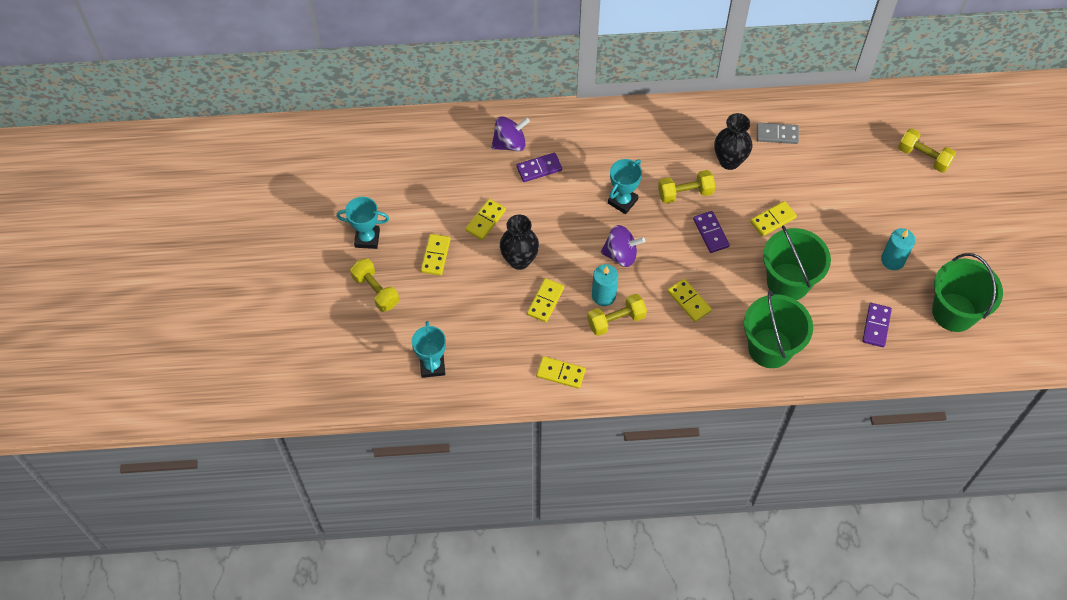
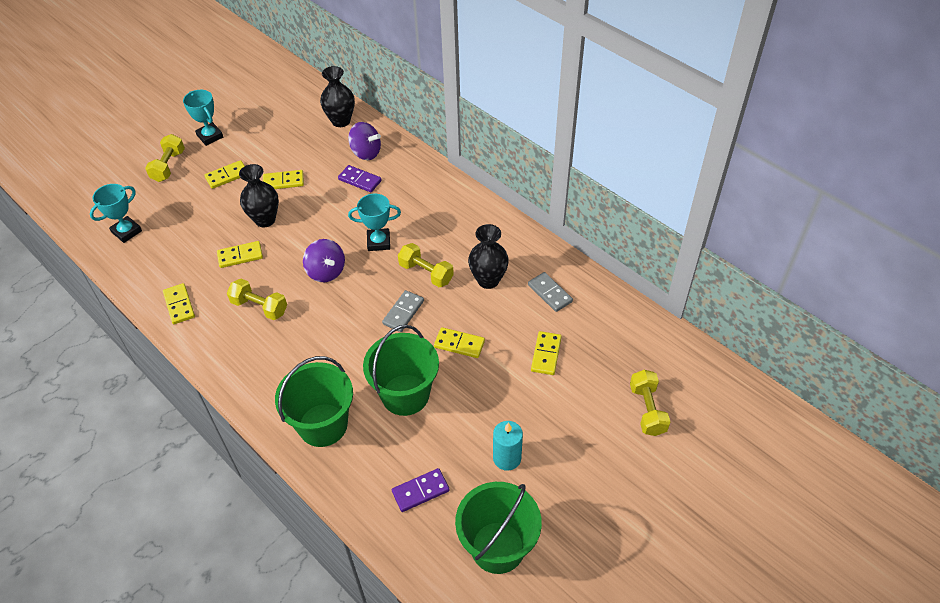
camera: 50 degrees right, 10 degrees down
turquoise candle [592,264,618,306] -> none
yellow domino [668,279,712,322] -> yellow domino moved to [531,331,562,375]
purple domino [693,211,730,253] -> grey domino [382,290,424,332]
none -> black vase [320,66,355,127]

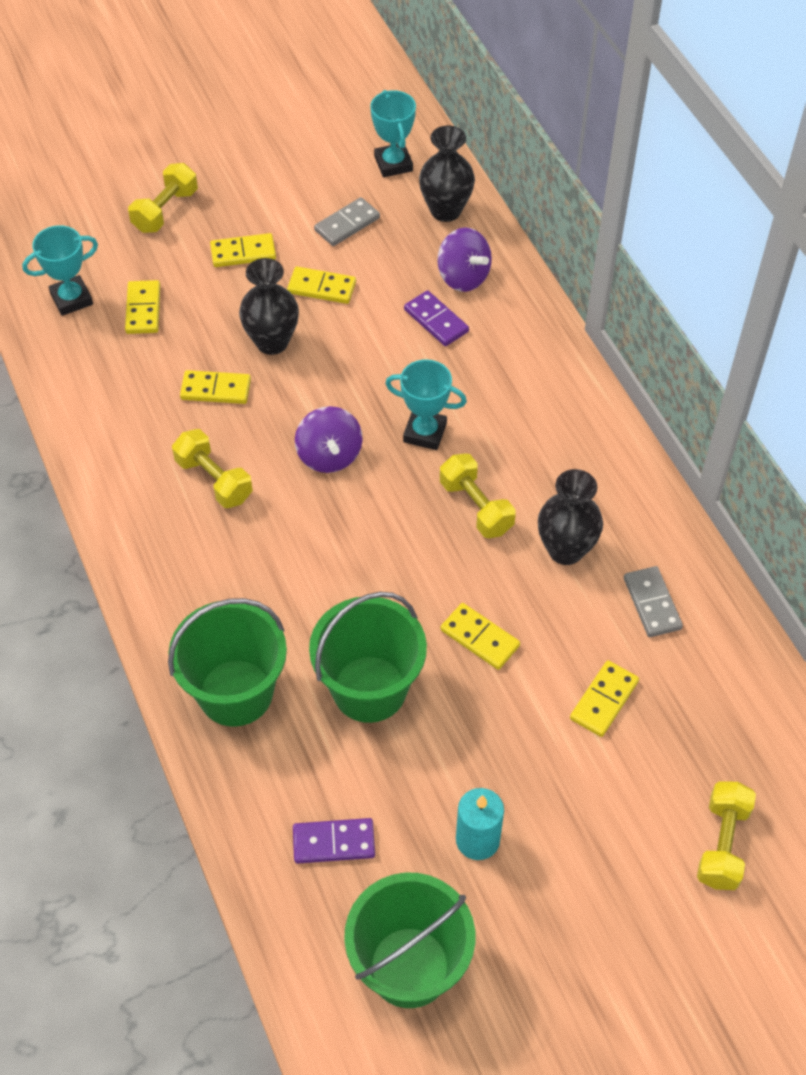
camera: 20 degrees right, 5 degrees up
yellow domino [163,283,195,324] -> yellow domino moved to [125,280,160,334]
turquoise trophy [183,90,223,146] -> turquoise trophy moved to [370,90,416,177]
grey domino [382,290,424,332] -> grey domino moved to [314,197,380,246]

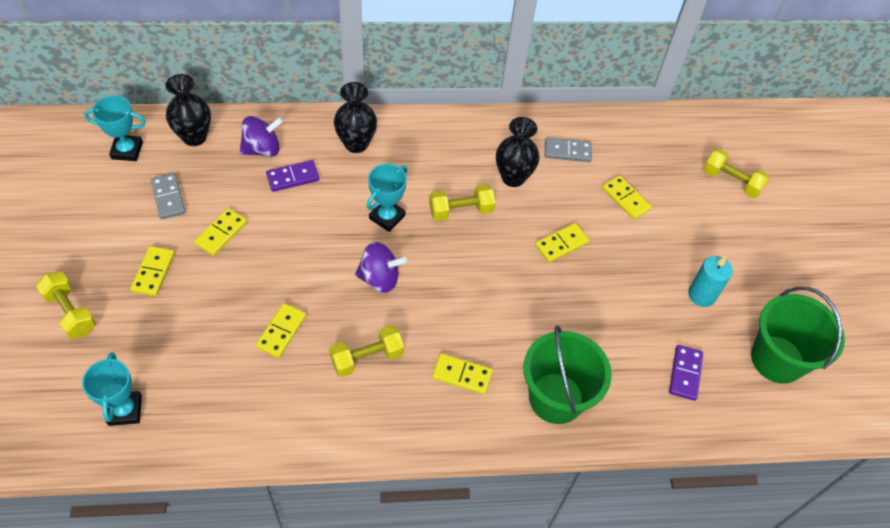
camera: 75 degrees left, 0 degrees up
yellow domino [125,280,160,334] -> yellow domino moved to [432,353,493,394]
black vase [239,258,299,355] -> black vase moved to [334,82,377,153]
green bucket [309,592,427,723] -> none

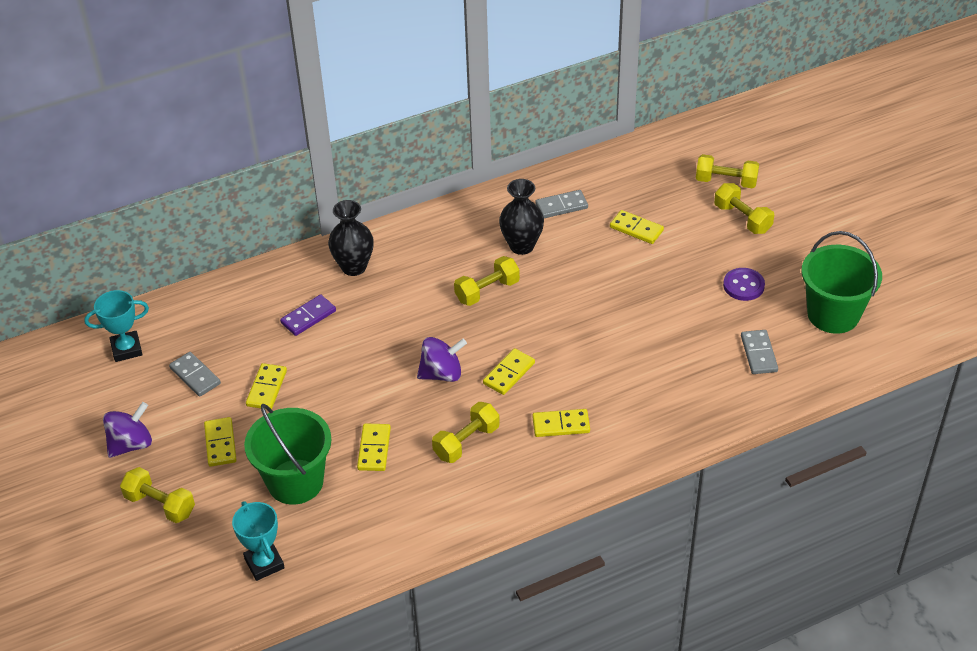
camera: 15 degrees left, 10 degrees down
black vase [165,74,211,146] -> none
purple spinning top [240,116,283,157] -> purple spinning top moved to [103,402,152,458]
turquoise trophy [367,164,407,232] -> none
green bucket [523,325,612,424] -> green bucket moved to [244,404,332,505]
yellow domino [535,223,589,263] -> yellow domino moved to [483,348,535,395]
purple domino [669,345,703,401] -> grey domino [741,330,778,374]
turquoise candle [688,256,733,307] -> purple button [723,268,765,301]
none -> yellow dumbbell [714,183,774,234]

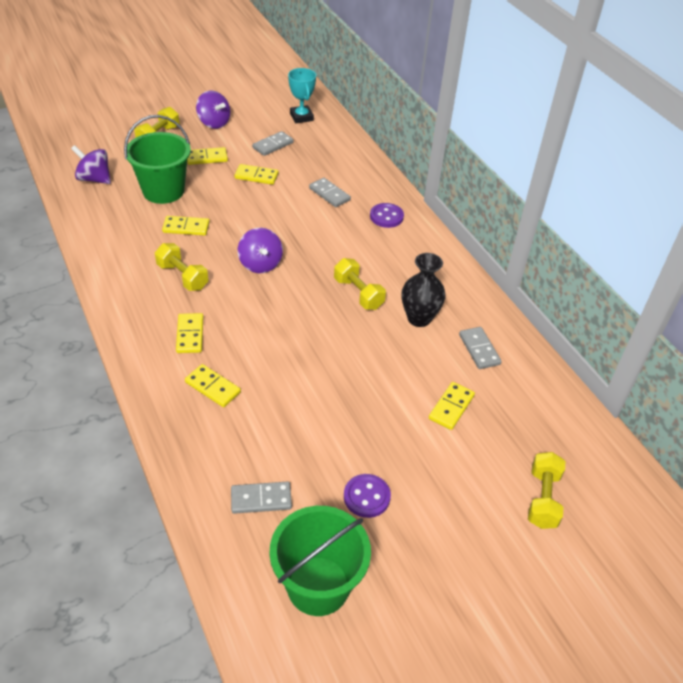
camera: 85 degrees right, 0 degrees up
turquoise trophy [232,501,285,581] -> purple spinning top [71,145,111,184]
purple domino [280,294,336,336] -> grey domino [309,178,351,207]
black vase [328,200,374,276] -> purple button [370,203,404,228]
yellow domino [483,348,535,395] -> yellow domino moved to [185,364,241,407]
yellow dumbbell [714,183,774,234] -> none

